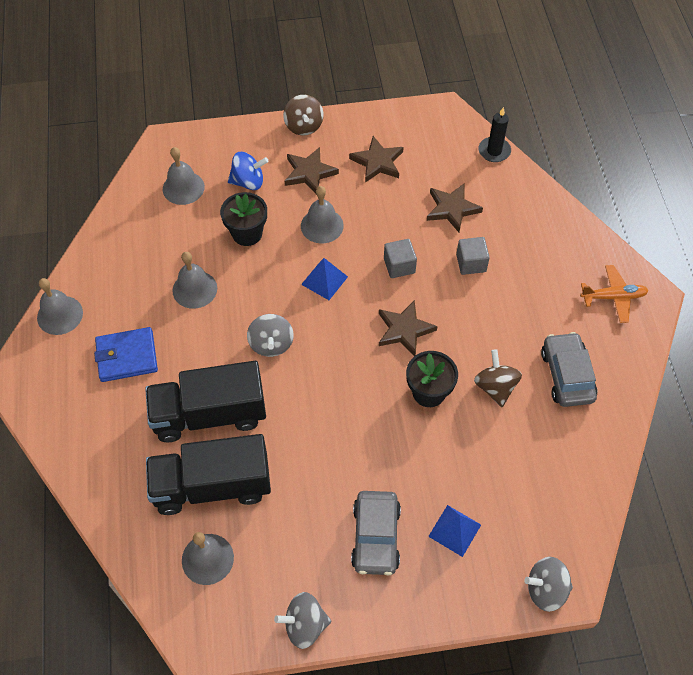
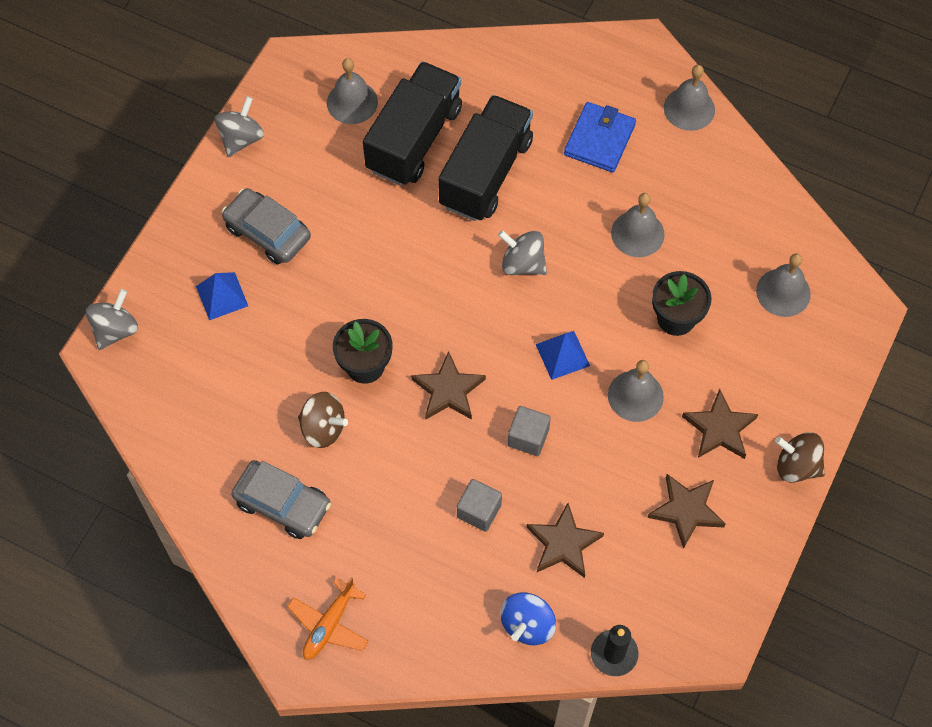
camera: 125 degrees right, 5 degrees up
blue spinning top [228,152,269,190] -> blue spinning top moved to [500,592,556,645]

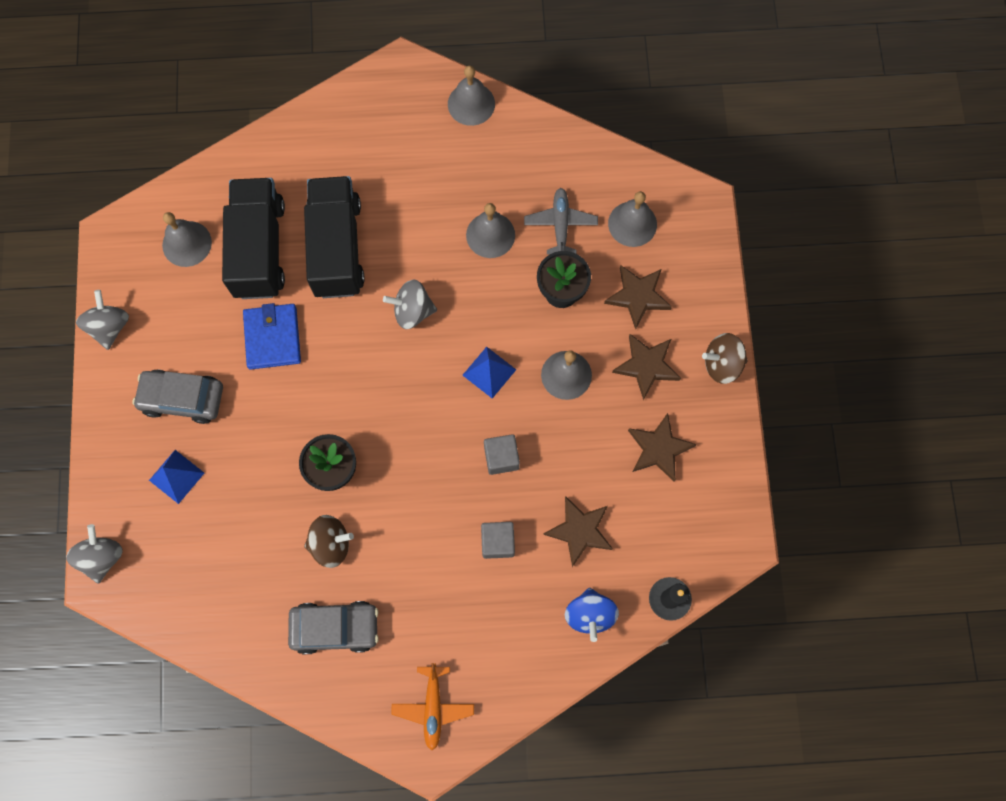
camera: 30 degrees left, 10 degrees up
brown star [411,351,486,420] -> brown star moved to [604,266,672,330]
blue wallet [564,102,636,172] -> blue wallet moved to [243,303,301,370]
none -> grey plane [524,188,598,255]

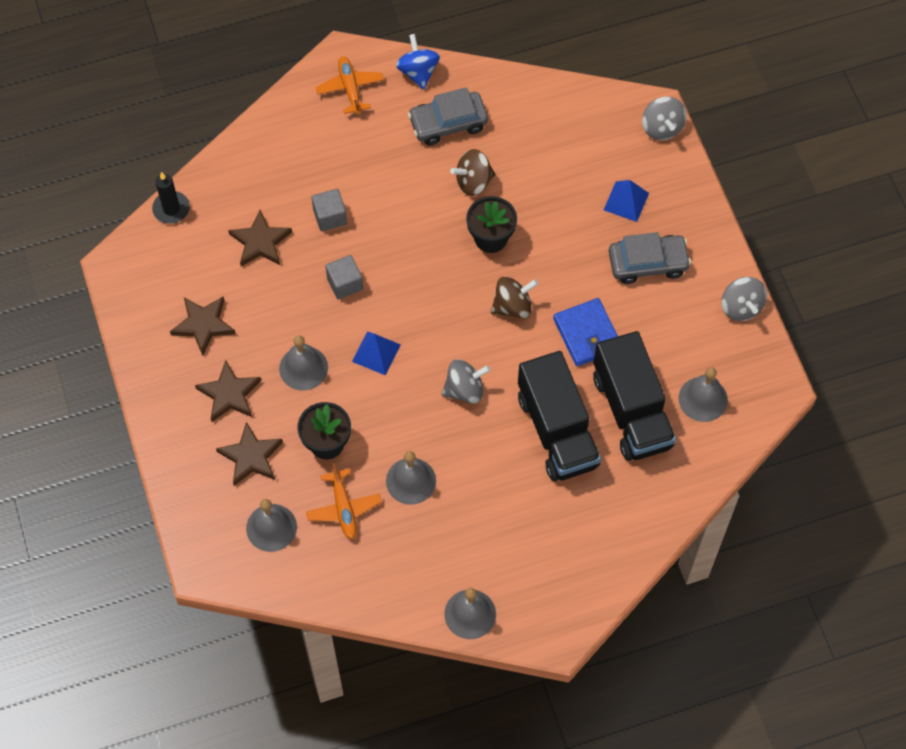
camera: 165 degrees right, 10 degrees down
grey plane [524,188,598,255] -> orange plane [306,463,382,539]
blue spinning top [565,588,619,642] -> blue spinning top moved to [396,34,440,89]
brown spinning top [702,333,748,384] -> brown spinning top moved to [491,276,538,318]

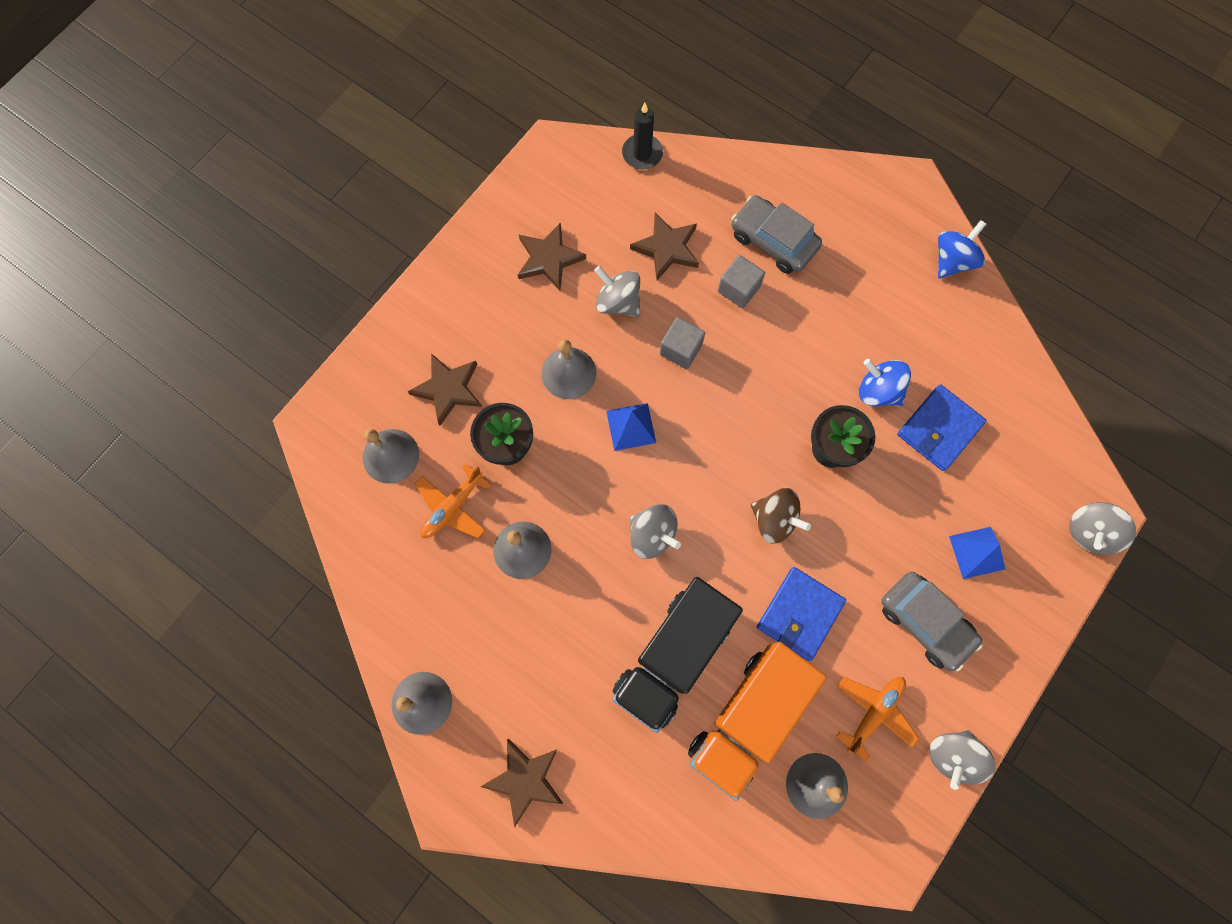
camera: 55 degrees right, 10 degrees up
brown star [195,360,261,422] -> brown star moved to [481,739,563,828]
orange plane [315,56,384,114] -> orange plane moved to [836,677,919,762]
grey car [408,87,488,145] -> grey car moved to [731,195,822,274]
brown spinning top [450,149,495,196] -> blue spinning top [859,359,911,406]
black truck [593,331,676,461] -> orange truck [688,642,827,801]
none -> grey spinning top [594,266,640,317]
none -> blue wallet [897,384,986,471]

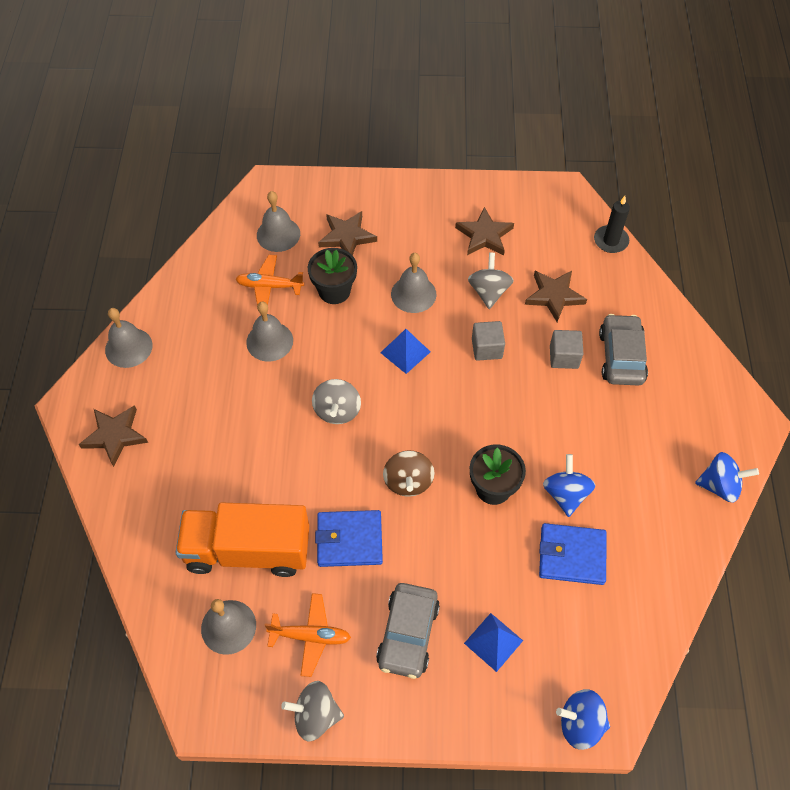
camera: 55 degrees right, 15 degrees down
black truck [612,577,743,733] -> none
grey spinning top [1069,502,1136,555] -> blue spinning top [556,689,610,750]

